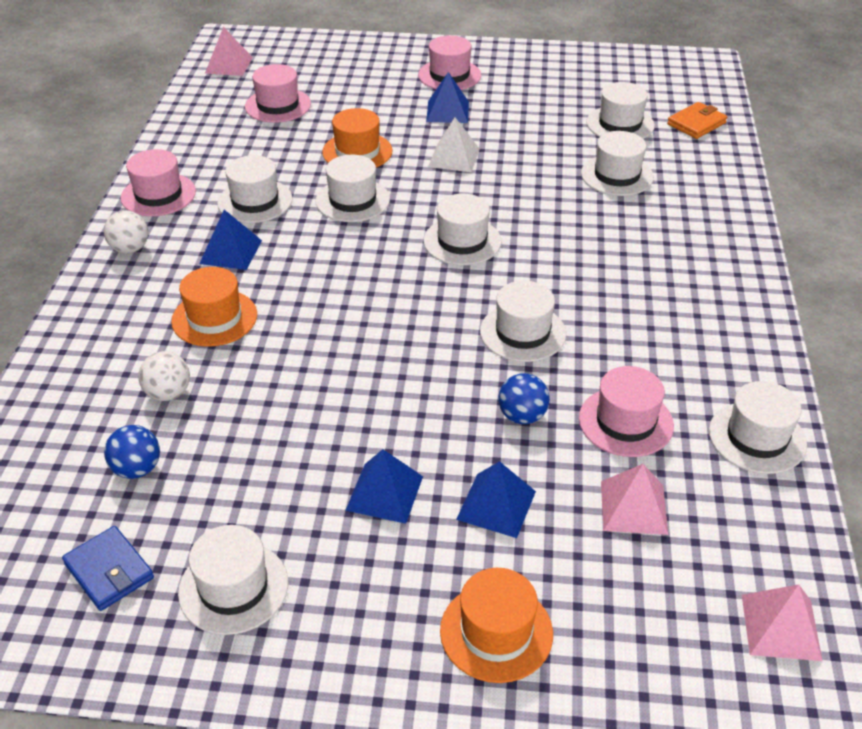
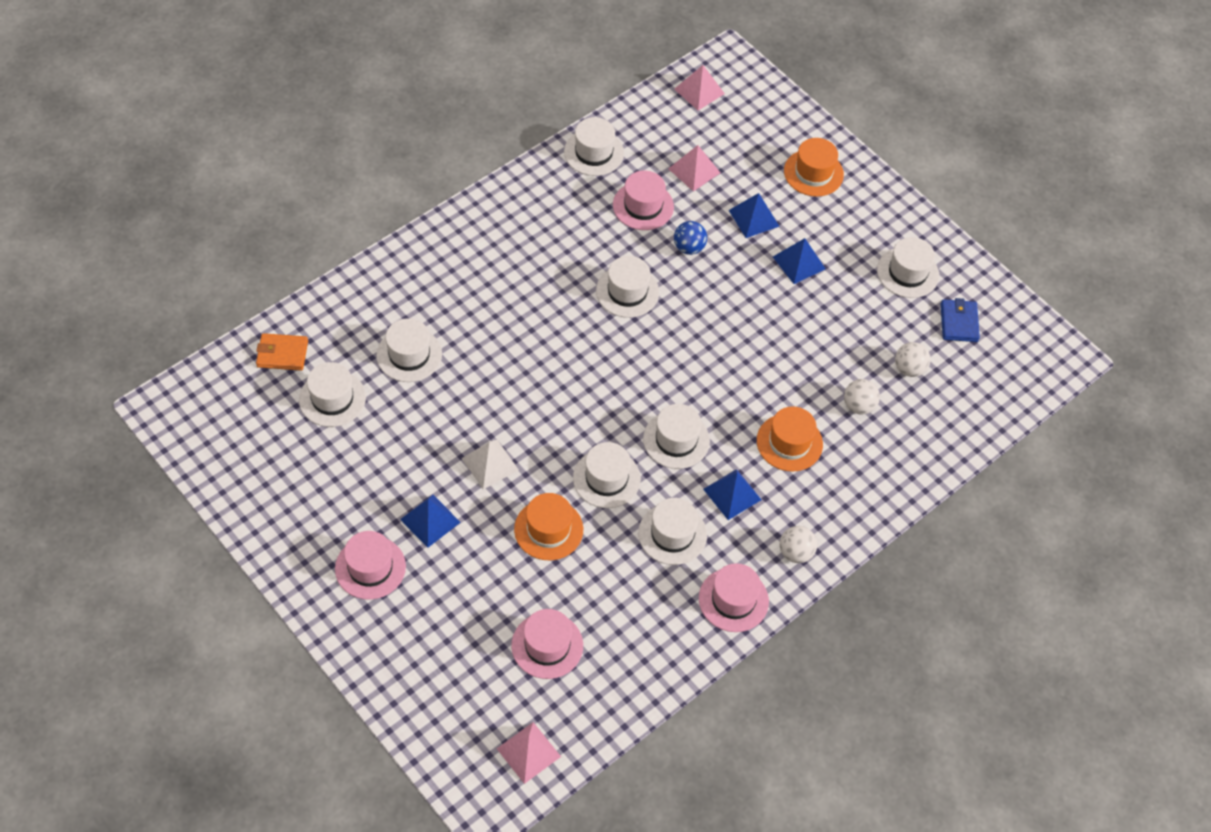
camera: 140 degrees left, 15 degrees up
blue ball [104,425,160,479] -> white ball [895,342,931,377]
white hat [423,194,502,265] -> white hat moved to [643,404,710,469]

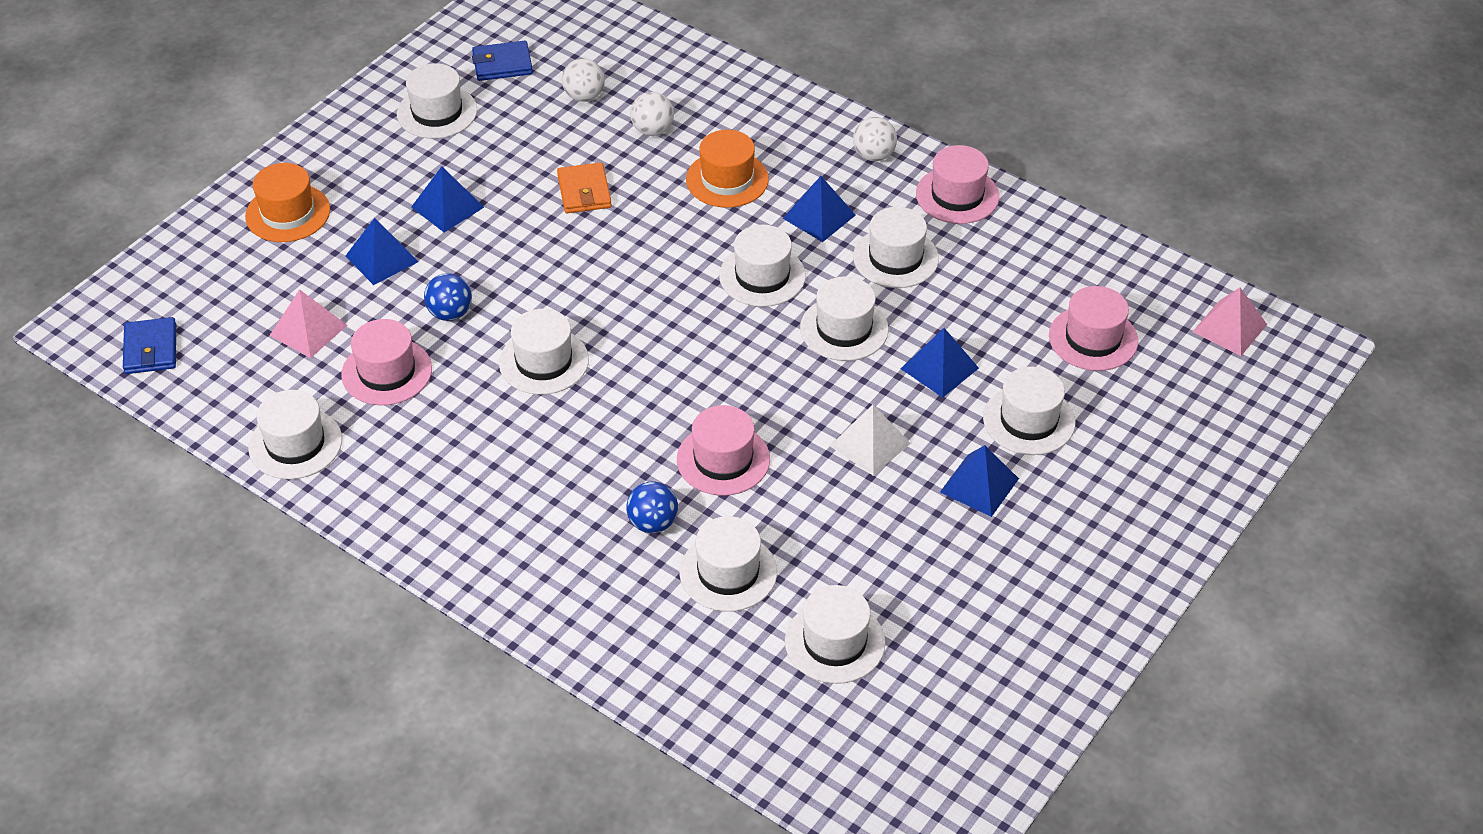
camera: 100 degrees left, 10 degrees down
orange wallet [256,333,308,371] -> orange wallet moved to [557,162,612,213]
pink hat [335,531,406,600] -> pink hat moved to [677,405,770,496]
orange hat [514,493,583,560] -> blue pyramid [901,328,979,398]
pink pyramid [674,65,725,111] -> blue wallet [123,317,176,374]
none -> blue ball [626,481,678,533]
none -> white hat [983,367,1075,455]

